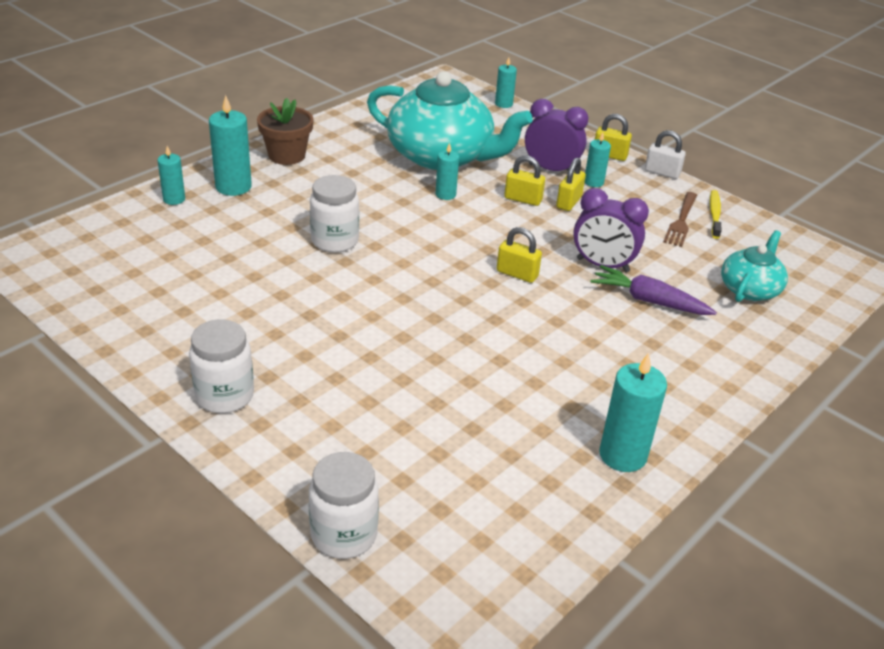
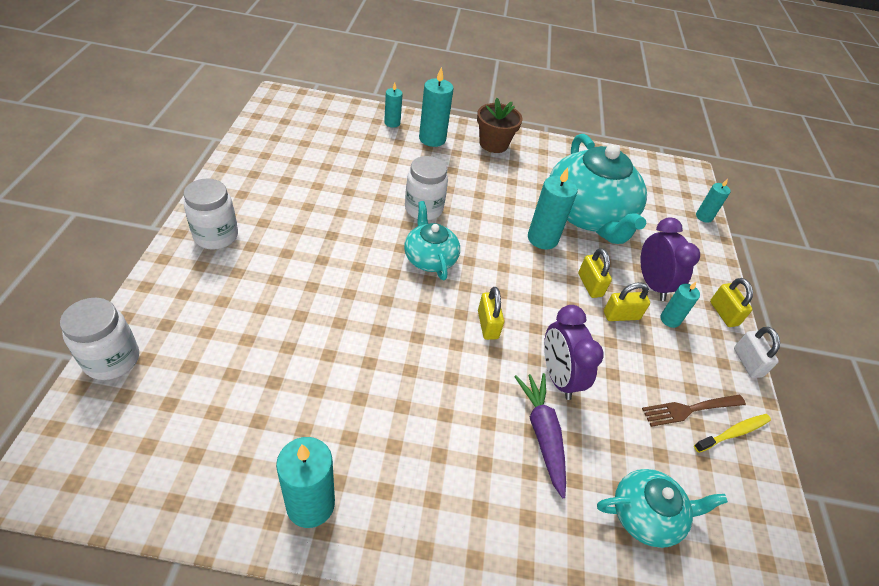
camera: 50 degrees right, 10 degrees up
turquoise candle [435,142,459,200] -> turquoise candle [528,167,578,249], size x1.68
none -> turquoise teapot [404,201,460,280]

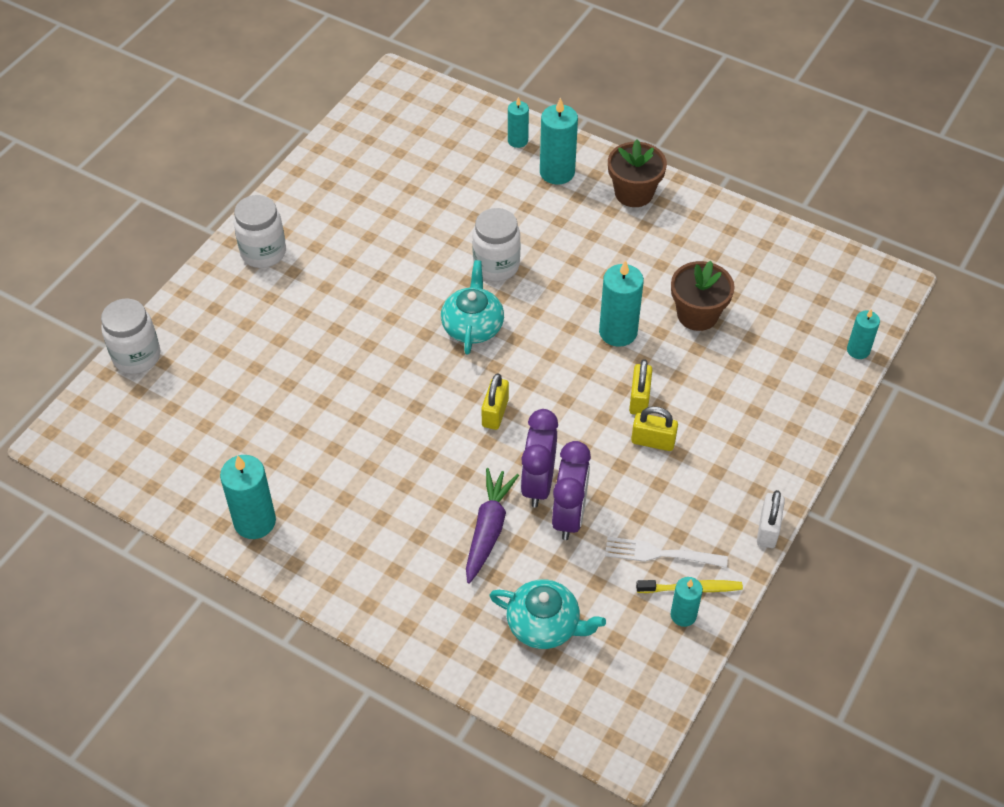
camera: 30 degrees right, 5 degrees up
turquoise teapot [549,134,647,244] -> brown flower pot [671,261,735,331]
purple clock [640,218,700,301] -> purple clock moved to [552,441,591,540]
brown fork [642,395,746,427] -> white fork [605,537,728,568]
turquoise candle [660,282,700,328] -> turquoise candle moved to [671,577,703,627]
yellow padlock [710,278,753,327] -> none

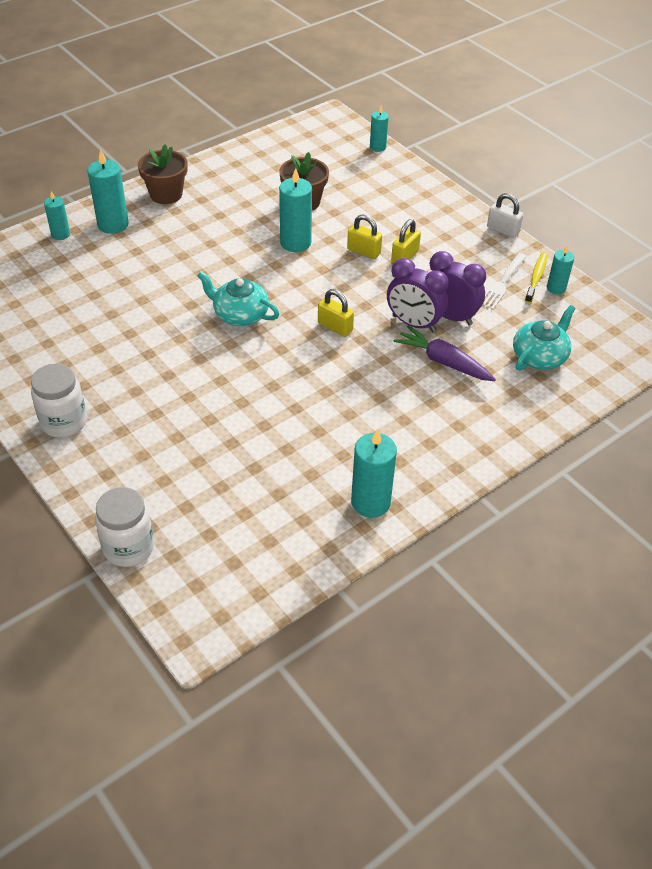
camera: 70 degrees left, 5 degrees down
white jar [472,208,520,281] -> none

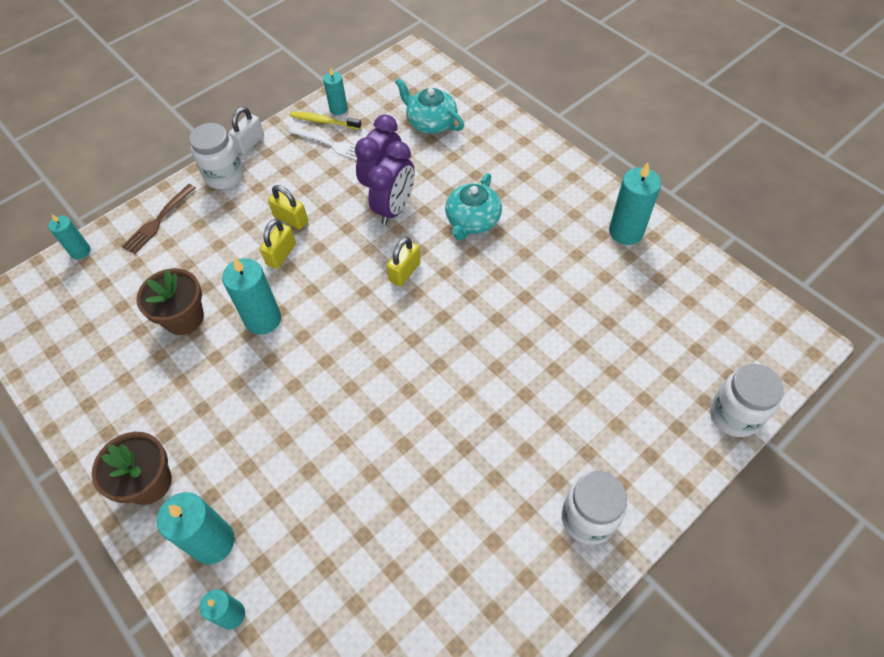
camera: 90 degrees left, 10 degrees up
turquoise teapot [197,271,279,326] -> turquoise teapot moved to [445,173,502,240]
purple carrot [394,325,496,381] -> none
none -> brown fork [121,184,196,254]
none -> white jar [189,123,244,189]

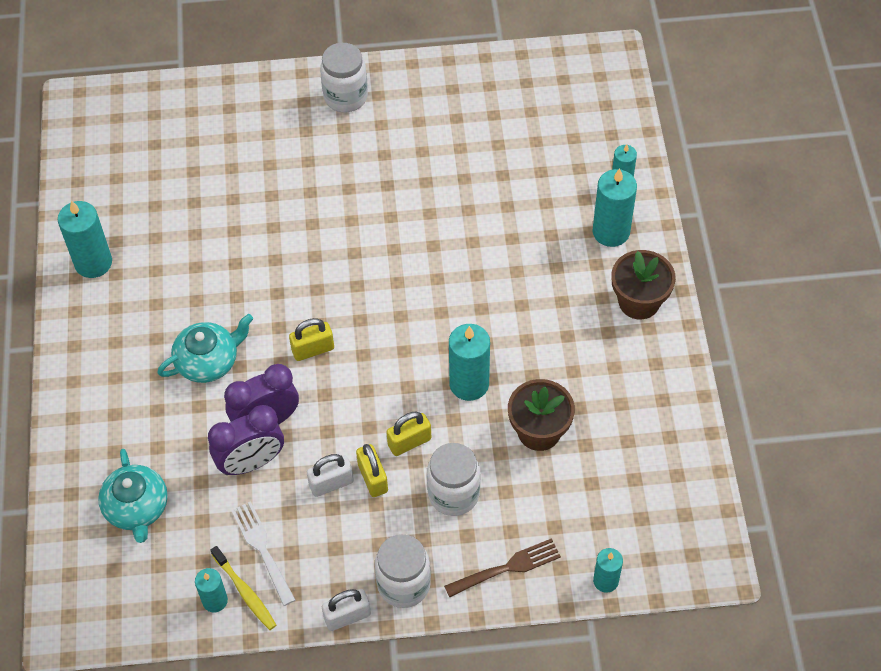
camera: 145 degrees left, 0 degrees up
white jar [710,364,784,437] -> white jar moved to [427,443,480,516]
none -> white padlock [307,454,354,497]

